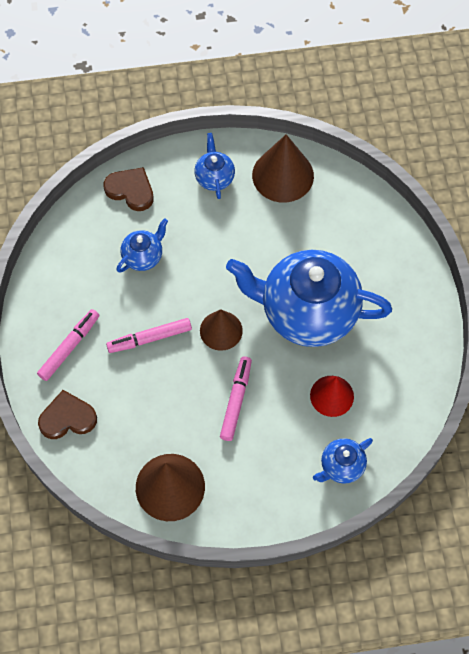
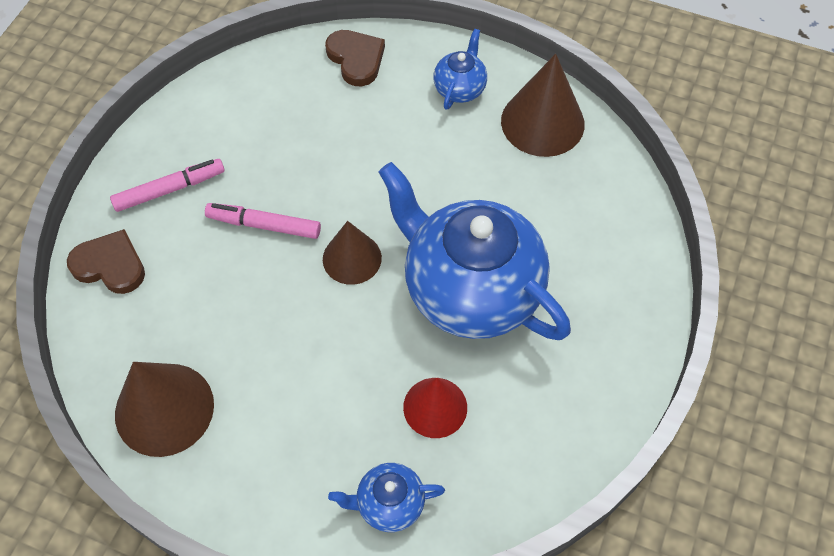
camera: 30 degrees right, 5 degrees down
blue teapot [116,218,168,273] -> none
pink marker [220,356,252,441] -> none

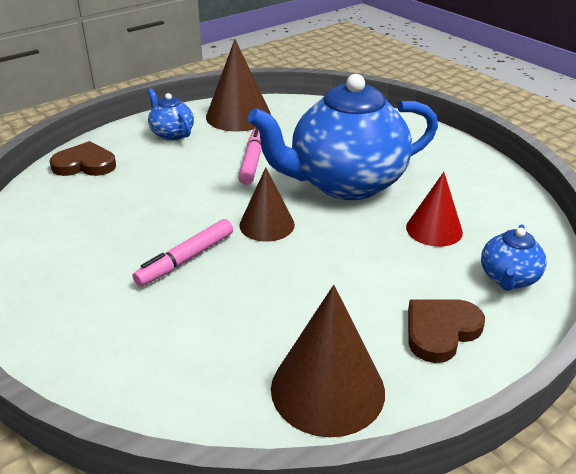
camera: 60 degrees left, 25 degrees down
brown heart [67,229,145,294] -> brown heart moved to [408,299,485,363]
pink marker [110,159,225,212] -> pink marker moved to [238,128,262,185]

